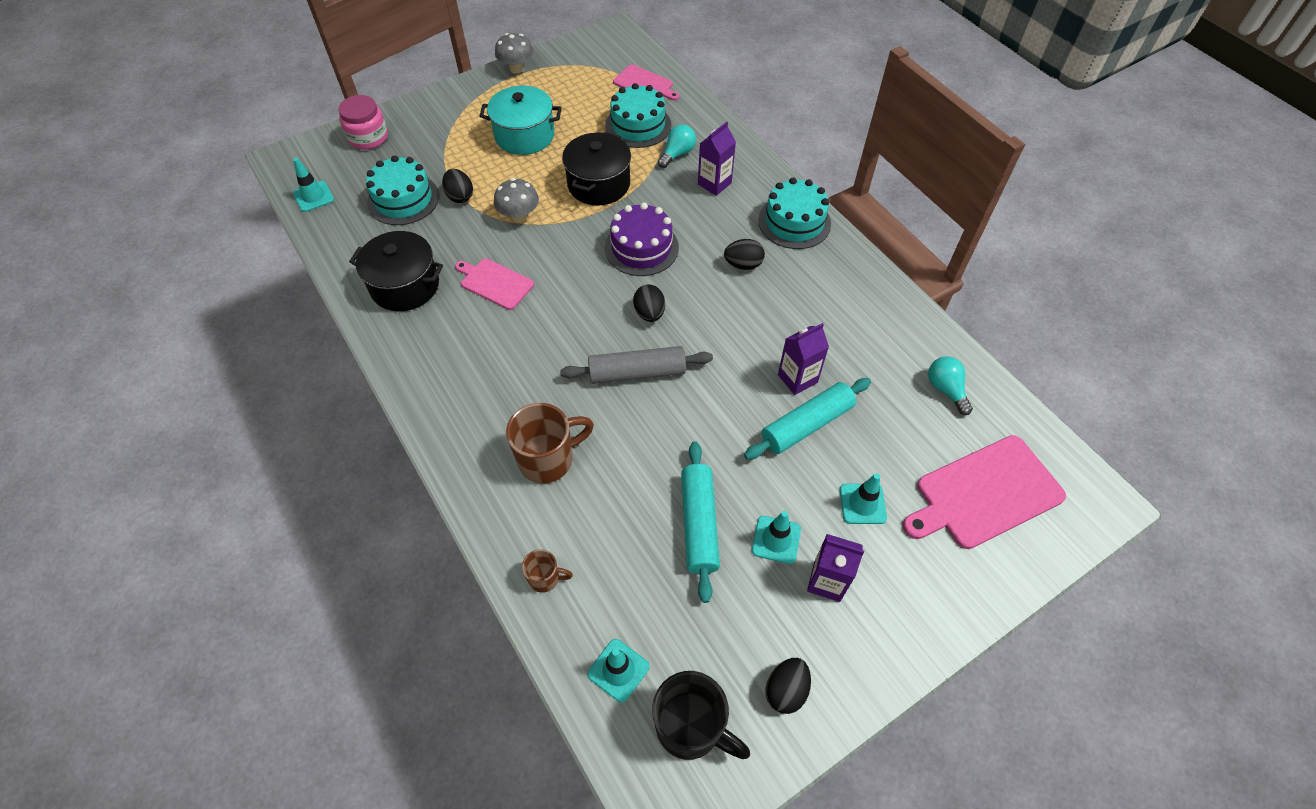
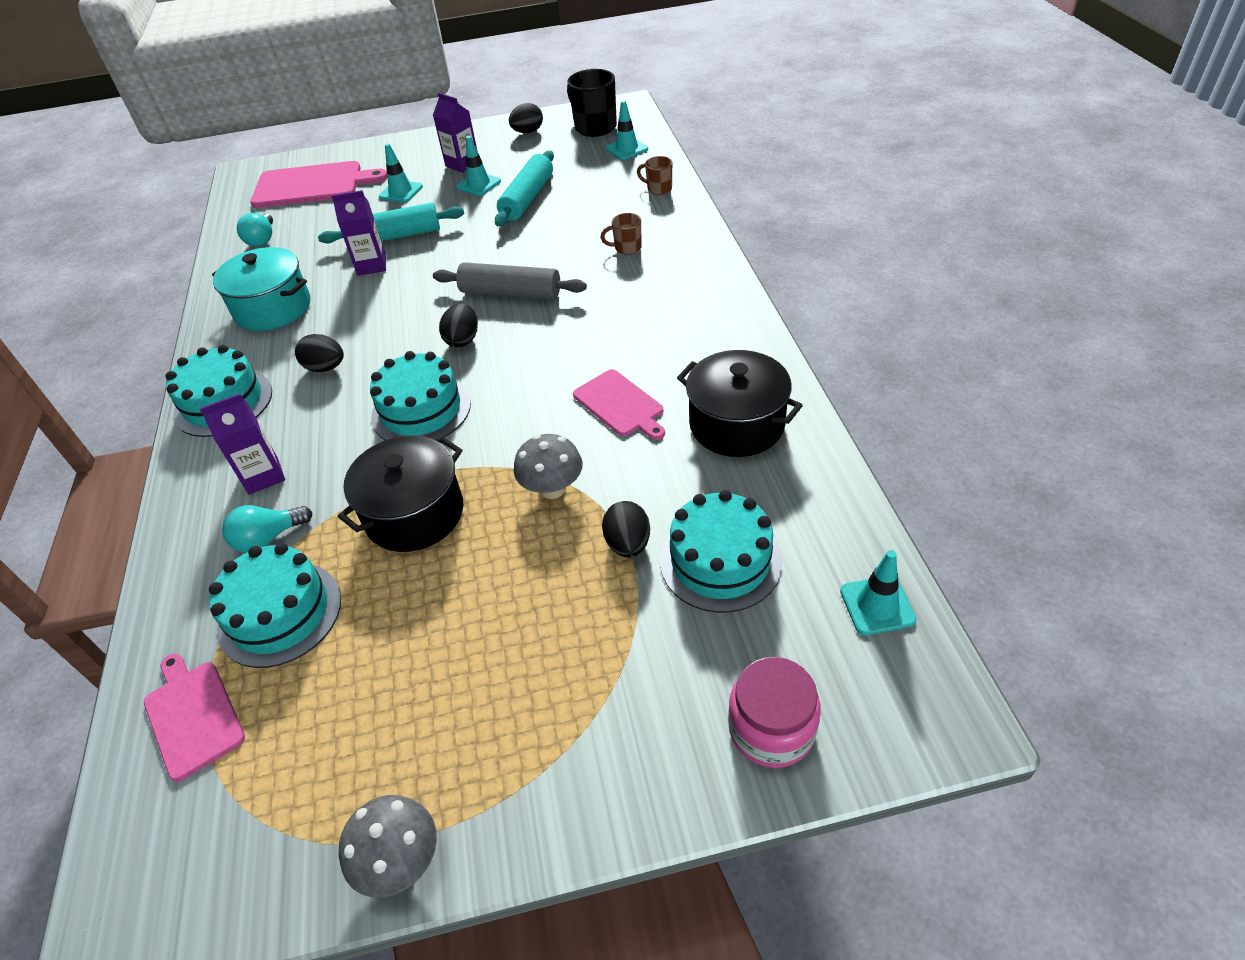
camera: 155 degrees left, 10 degrees down
turquoise pot [480,86,562,155] -> turquoise pot moved to [212,247,311,331]
brown mug [506,403,594,484] -> brown mug [600,213,642,255], size x0.52
purple cake [605,203,679,276] -> turquoise cake [370,351,471,441]

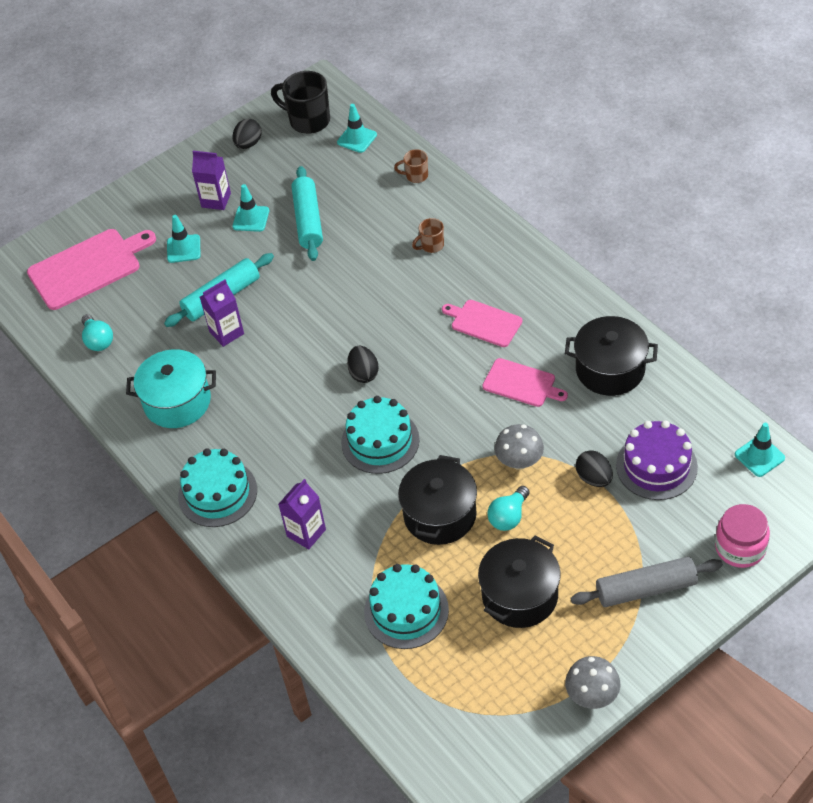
camera: 25 degrees left, 5 degrees up
pink cutting board [144,653,245,782] -> pink cutting board moved to [442,300,522,347]
turquoise light bulb [222,505,313,553] -> turquoise light bulb moved to [487,486,530,531]
black egg [295,334,344,372] -> none
grey rolling pin [433,262,587,300] -> grey rolling pin moved to [571,557,723,607]
turquoise cake [660,490,782,613] -> purple cake [616,420,698,500]
none -> black pot [478,535,561,628]

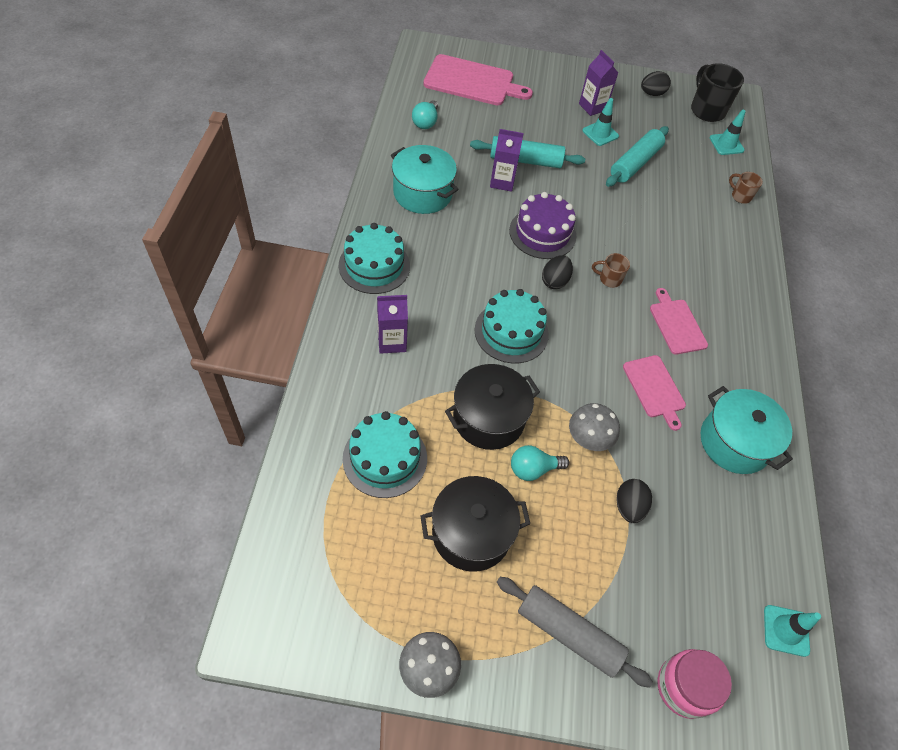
camera: 35 degrees right, 5 degrees up
turquoise traffic cone [167,215,201,263] -> none
brown mug [412,218,444,253] -> brown mug moved to [592,253,630,288]
black pot [565,316,658,396] -> turquoise pot [701,386,793,474]
purple cake [616,420,698,500] -> purple cake moved to [509,192,576,259]

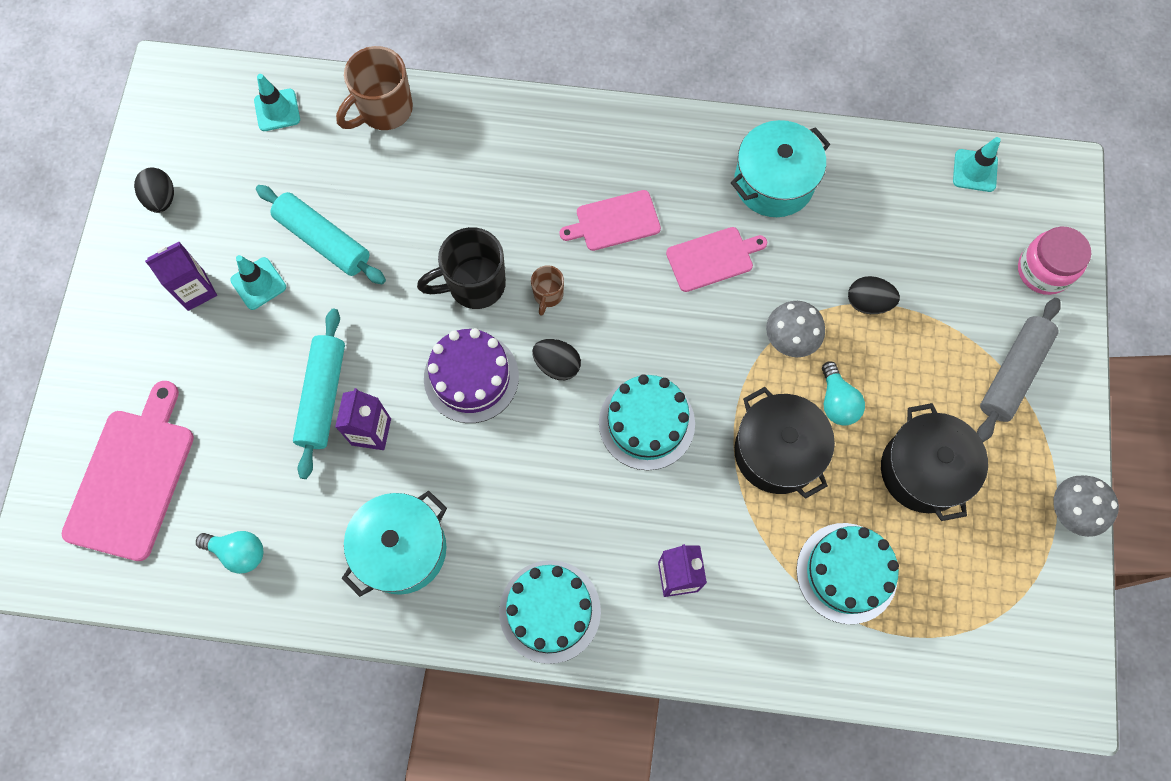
camera: 85 degrees left, 15 degrees up
black mug [691,63,744,122] -> black mug moved to [417,227,506,309]
brown mug [729,172,763,204] -> brown mug [336,46,413,130], size x1.92

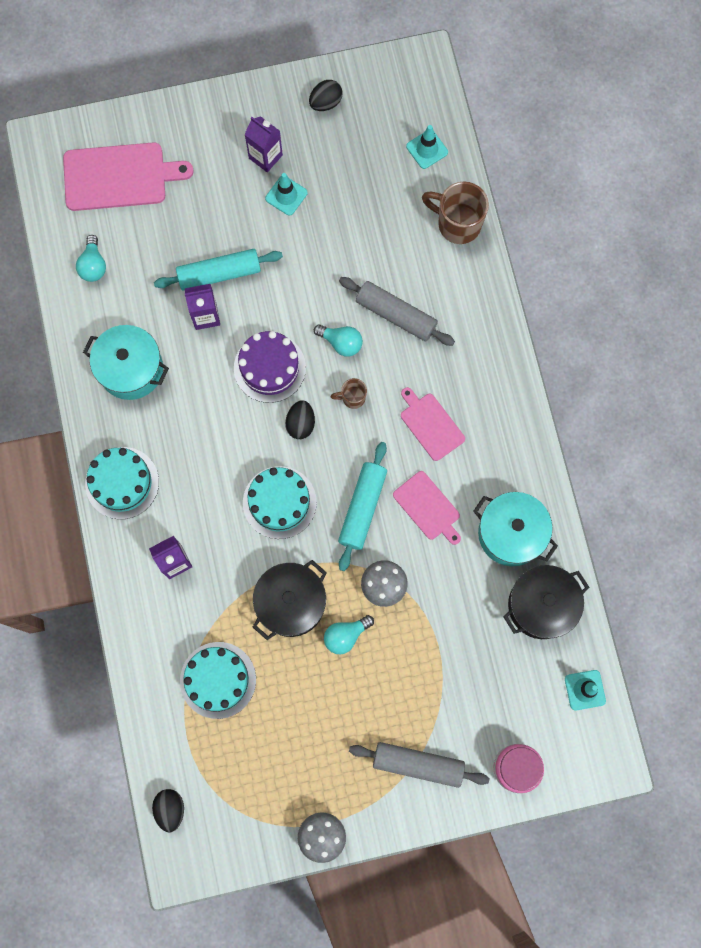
camera: 70 degrees right, 5 degrees up
turquoise rolling pin [256,185,386,284] -> turquoise rolling pin moved to [338,442,387,571]
black mug [417,227,506,309] -> turquoise light bulb [314,324,363,357]
black egg [848,276,900,314] -> black egg moved to [152,789,184,832]
black pot [881,403,988,521] -> black pot moved to [504,565,589,639]
none -> grey rolling pin [339,277,455,346]

